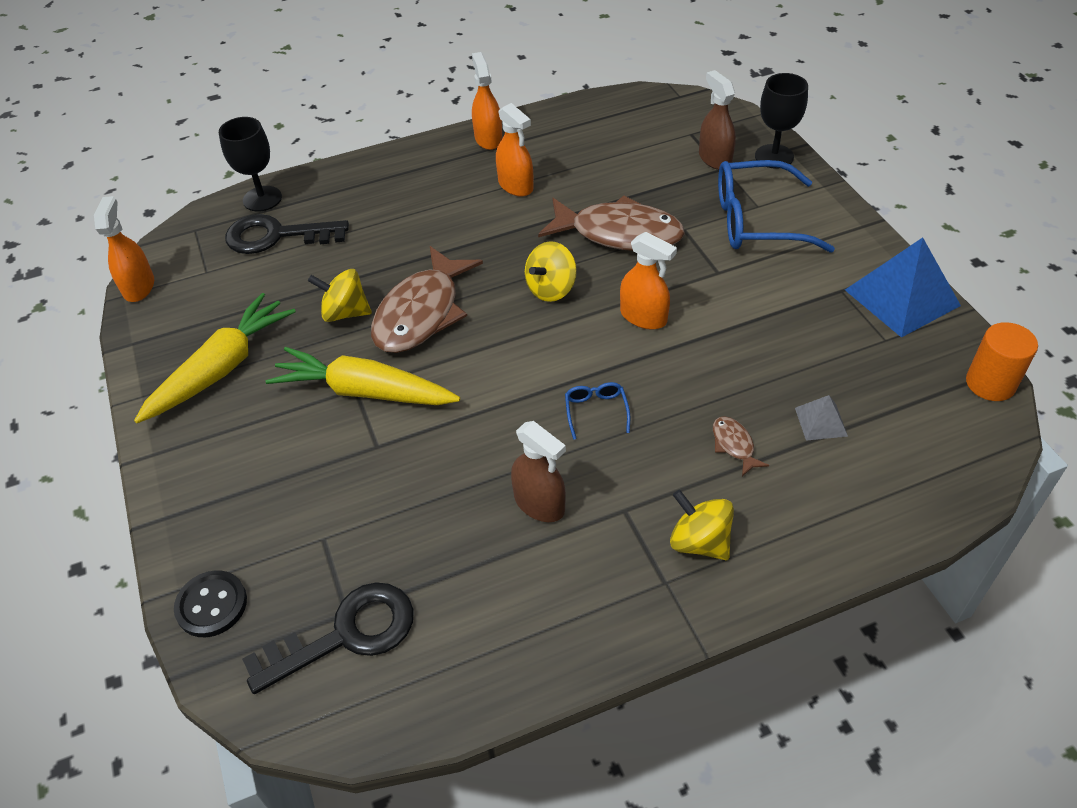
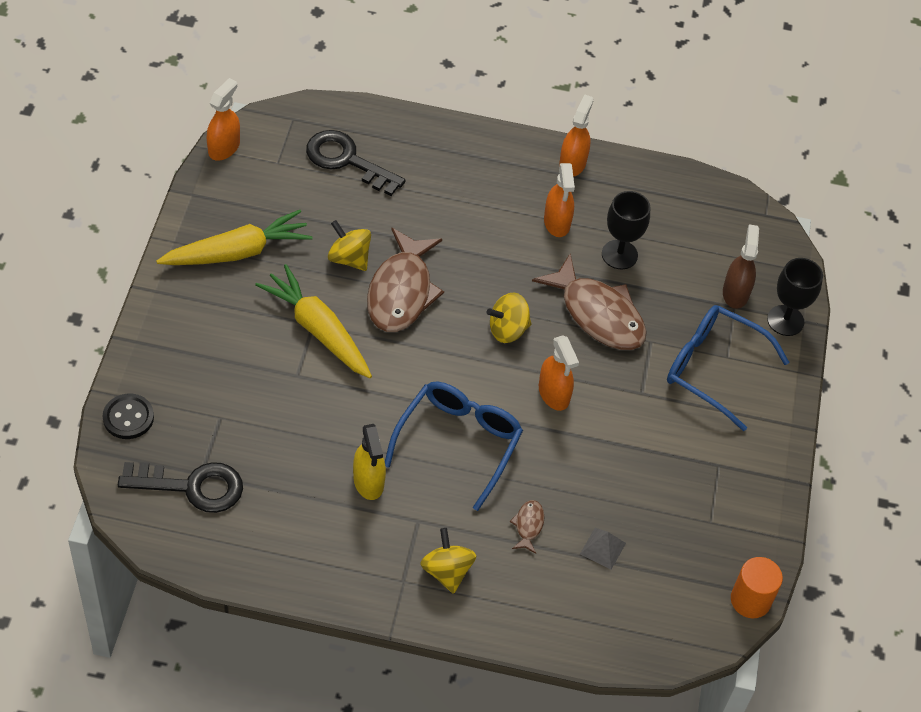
camera: 25 degrees right, 5 degrees up
black goblet [219,117,282,212] -> black goblet moved to [602,191,650,269]
brown fish [371,246,483,353] -> brown fish turned 45 degrees counterclockwise [367,228,444,332]
brown spray bottle [511,421,566,522] -> yellow spray bottle [353,424,386,500]
blue glasses [565,382,630,440] -> blue glasses [385,382,523,511], size x2.29
blue pyramid [845,238,961,338] -> none

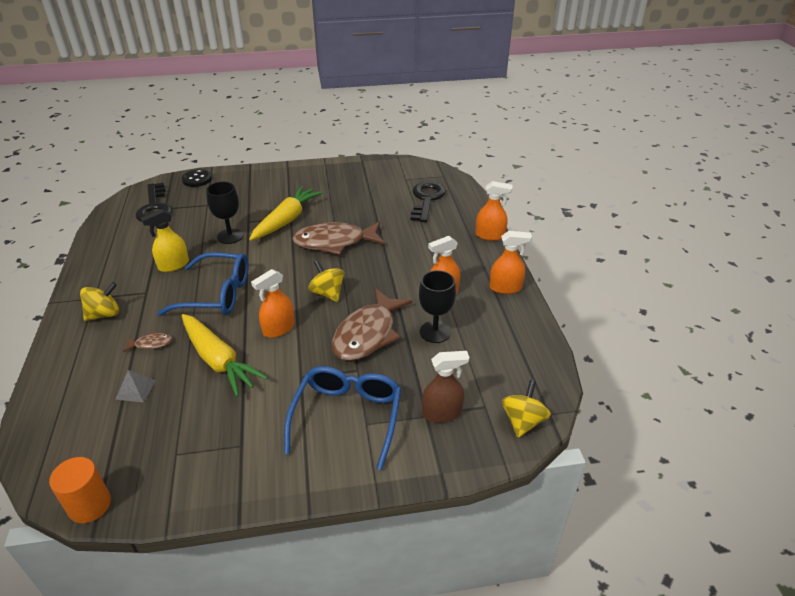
camera: 75 degrees right, 15 degrees down
yellow carrot [156,210,313,265] -> yellow carrot moved to [182,314,268,397]
orange spray bottle [207,78,240,161] -> orange spray bottle moved to [476,181,513,241]
yellow spinning top [328,220,371,271] -> yellow spinning top moved to [502,380,551,438]
black goblet [767,258,823,336] -> black goblet moved to [206,182,243,244]

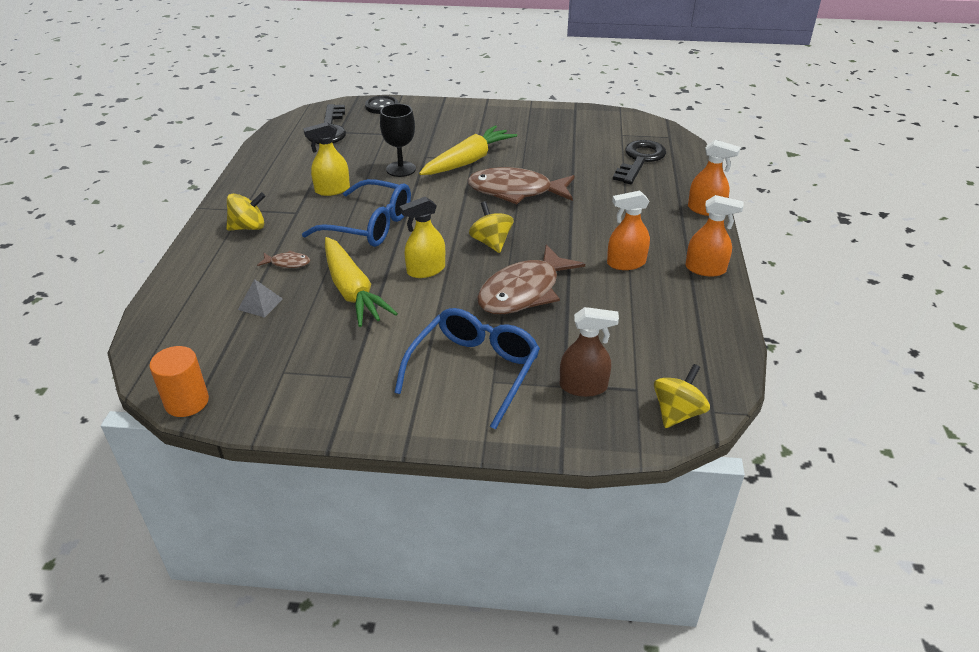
camera: 15 degrees right, 0 degrees up
orange spray bottle [251,269,295,338] -> yellow spray bottle [400,197,445,278]
black goblet [419,270,456,343] -> none

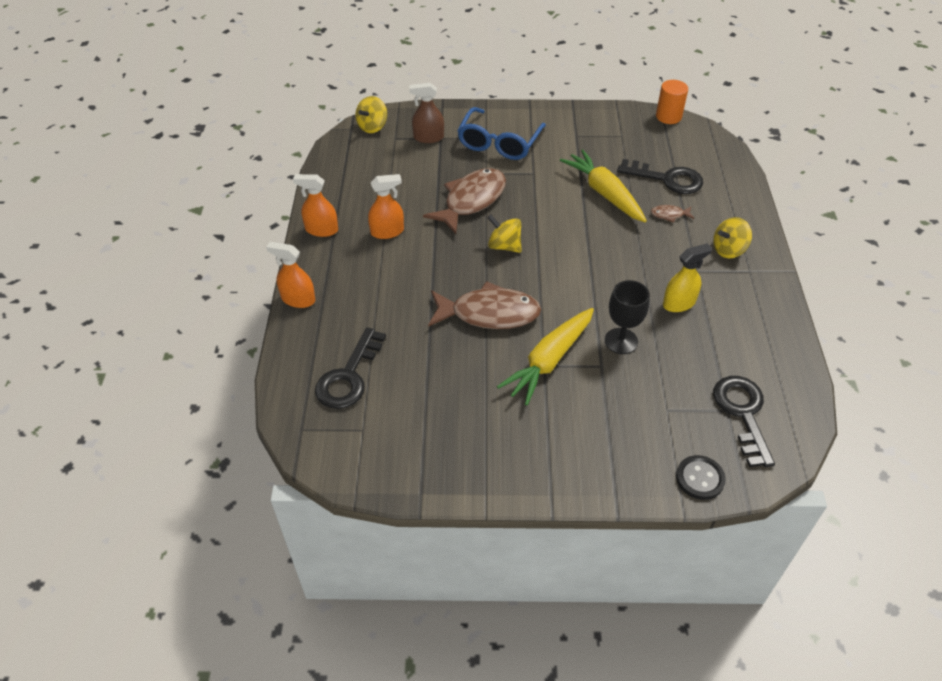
camera: 175 degrees right, 10 degrees up
grey pyramid [238,279,283,318] -> black key [617,159,703,194]
blue glasses [302,179,411,247] -> none
yellow spray bottle [400,197,445,278] -> none
yellow spinning top [469,201,513,253] -> yellow spinning top turned 150 degrees clockwise [487,215,522,253]

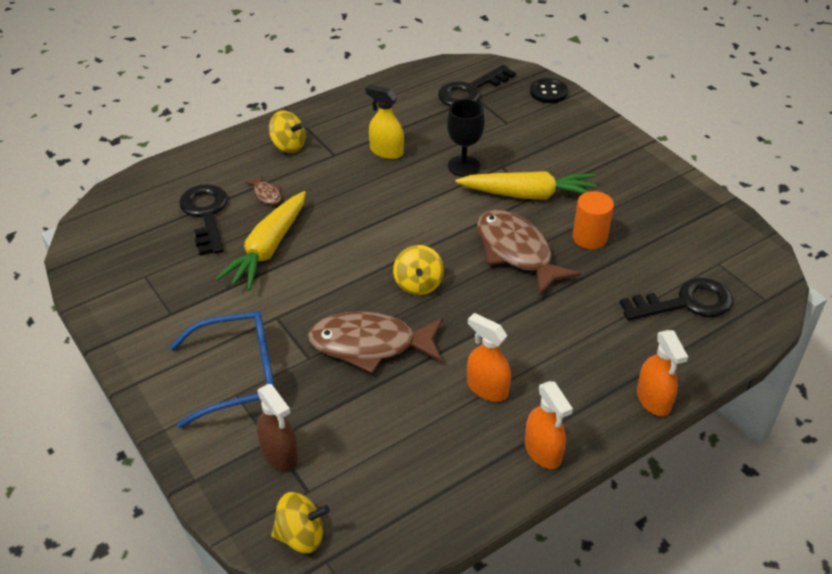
camera: 125 degrees left, 5 degrees down
orange cylinder [656,80,688,124] -> orange cylinder moved to [572,191,614,249]

